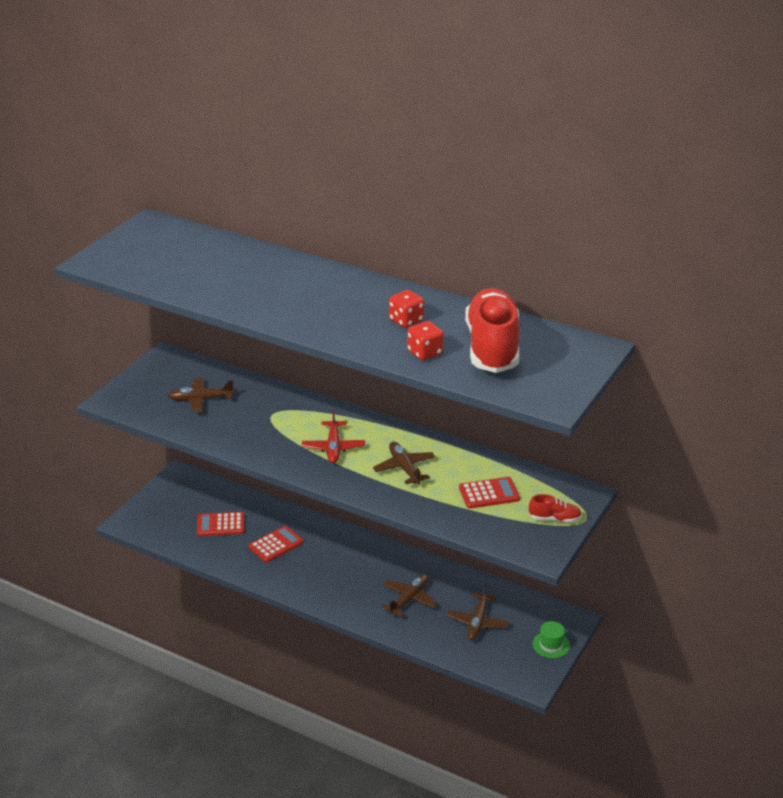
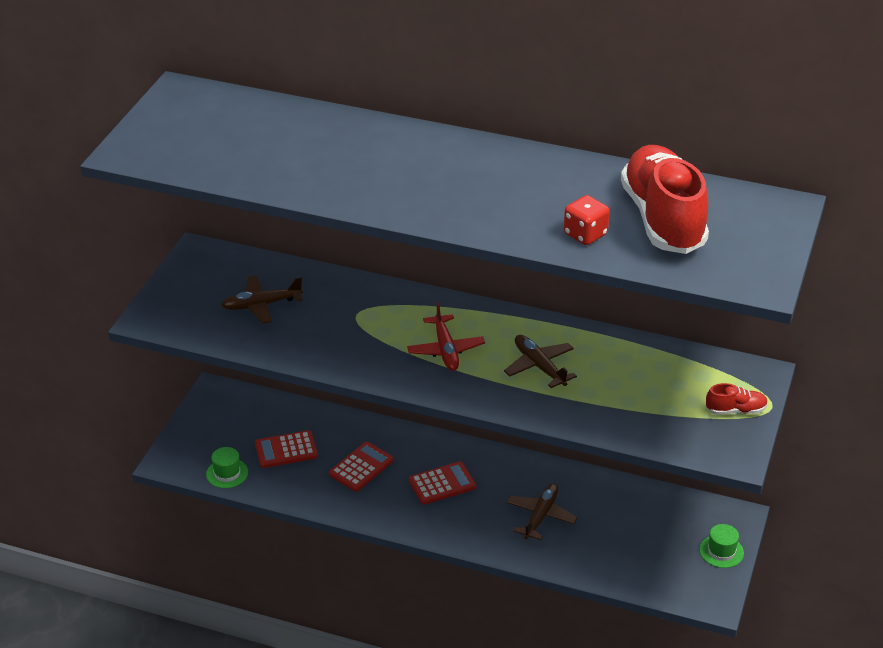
camera: 10 degrees left, 5 degrees up
red dice [389,290,424,328] -> none
brown plane [447,584,509,640] -> none
red calculator [459,477,520,509] -> red calculator moved to [409,461,476,505]
none -> green hat [206,447,248,488]

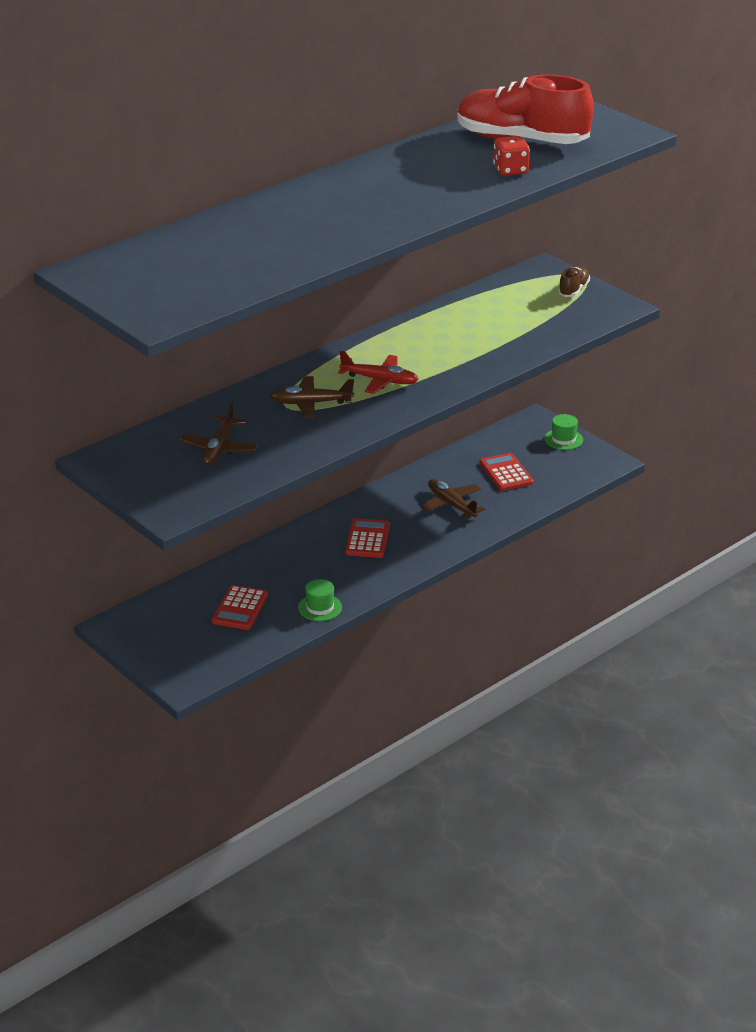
camera: 60 degrees left, 5 degrees down
green hat [206,447,248,488] -> green hat moved to [298,579,342,621]
red calculator [329,442,394,492] -> red calculator moved to [479,453,534,491]
brown plane [504,335,577,388] -> brown plane moved to [269,376,354,418]
red shoe [706,383,768,415] -> brown shoe [558,267,590,297]

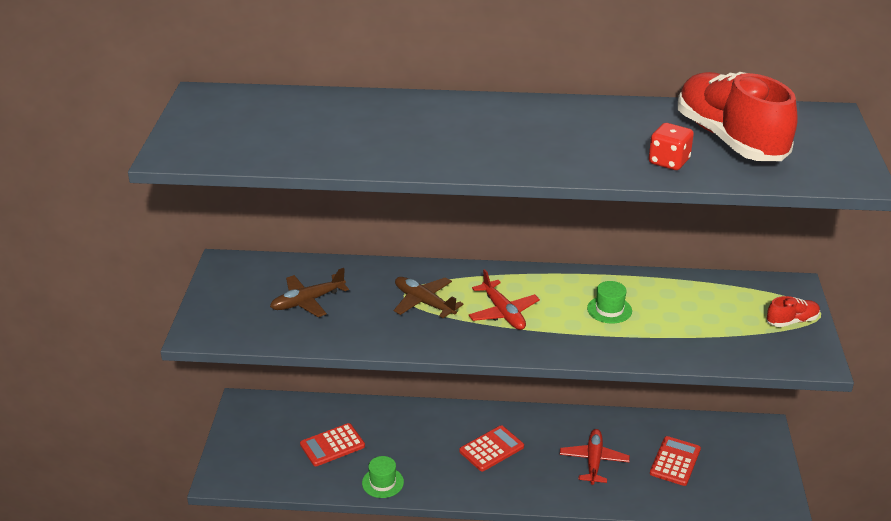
camera: 45 degrees right, 0 degrees up
brown plane [421,479,485,519] -> red plane [560,429,630,485]
green hat [544,414,583,450] -> green hat moved to [587,281,632,323]
brown shoe [558,267,590,297] -> red shoe [766,296,820,327]

